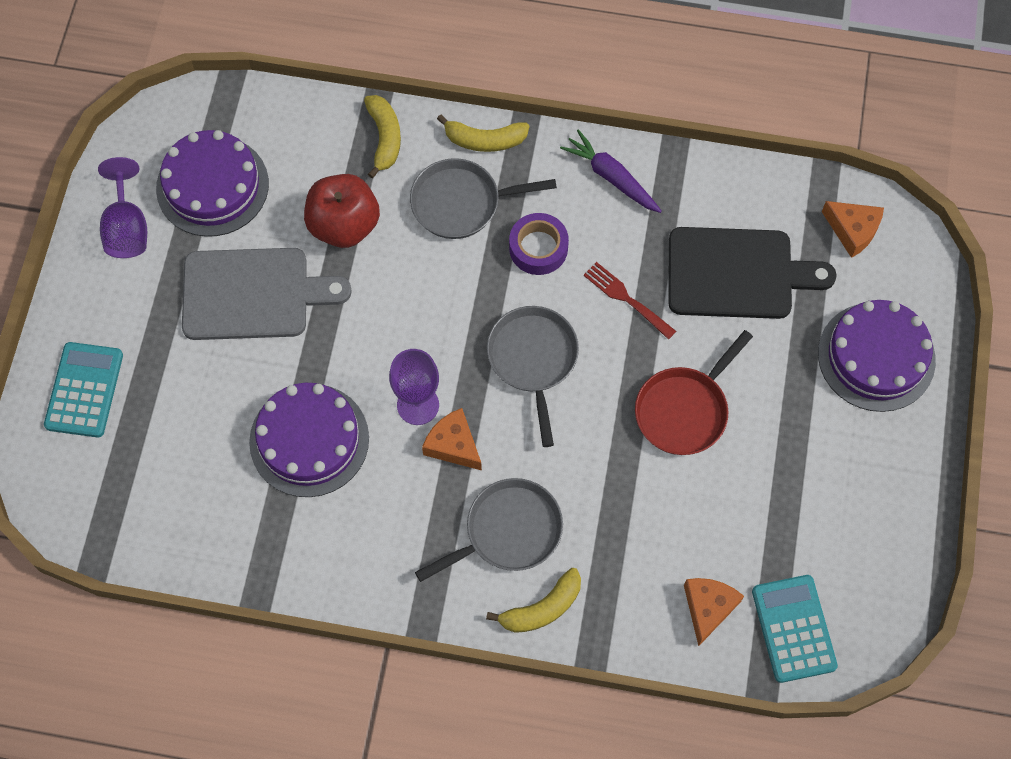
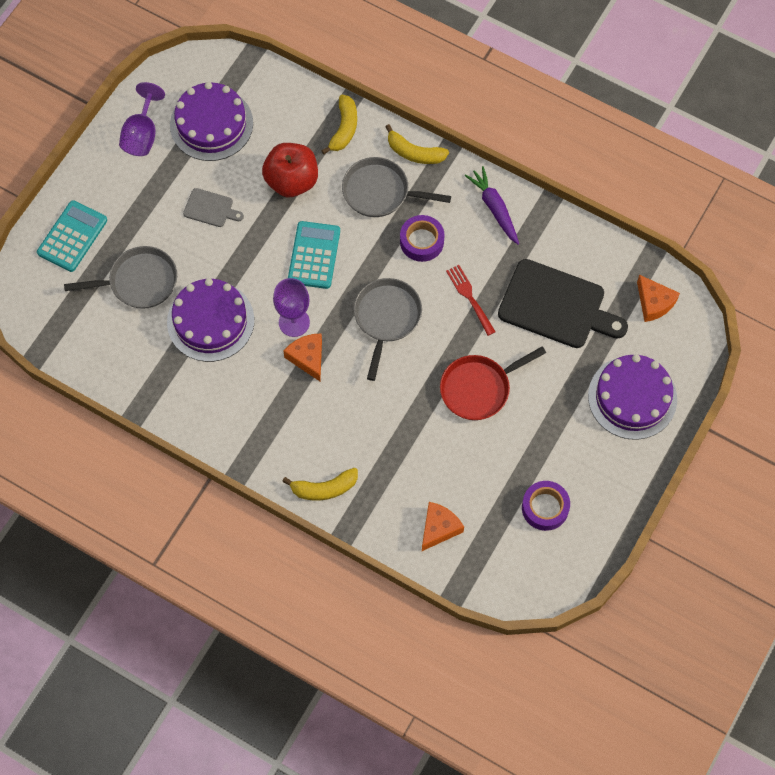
camera: 20 degrees right, 0 degrees up
grey cutting board [182,248,352,340] -> grey cutting board [183,188,244,227], size x0.48
grey pan [415,478,563,582] -> grey pan moved to [64,246,177,309]
turquoise calculator [752,575,838,683] -> turquoise calculator moved to [288,221,340,289]
none -> purple tape [522,481,570,531]

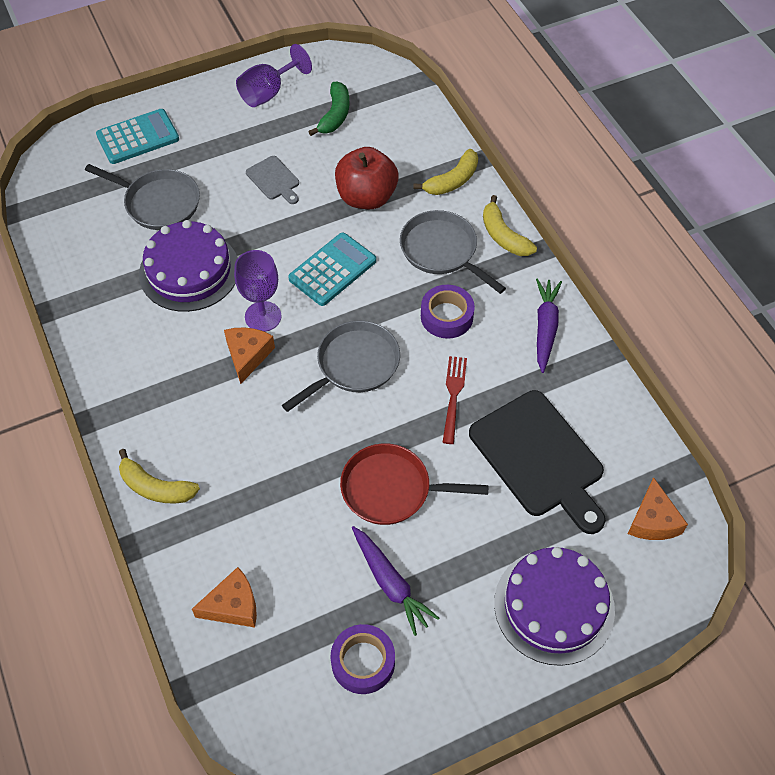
camera: 35 degrees right, 10 degrees down
purple cake [170,82,253,161] -> green banana [308,82,349,136]
none -> purple carrot [352,526,439,636]

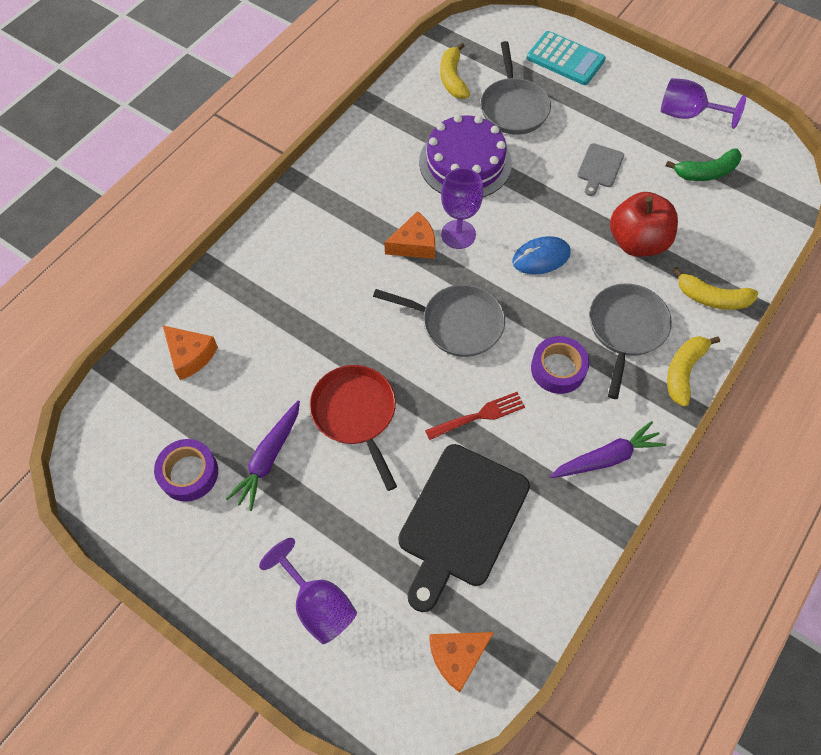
camera: 60 degrees right, 5 degrees up
yellow banana [119,449,200,503] -> yellow banana moved to [440,43,470,99]
turquoise calculator [288,233,376,306] -> blue mouse [512,236,571,275]
purple cake [494,547,615,666] -> purple goblet [259,538,357,644]

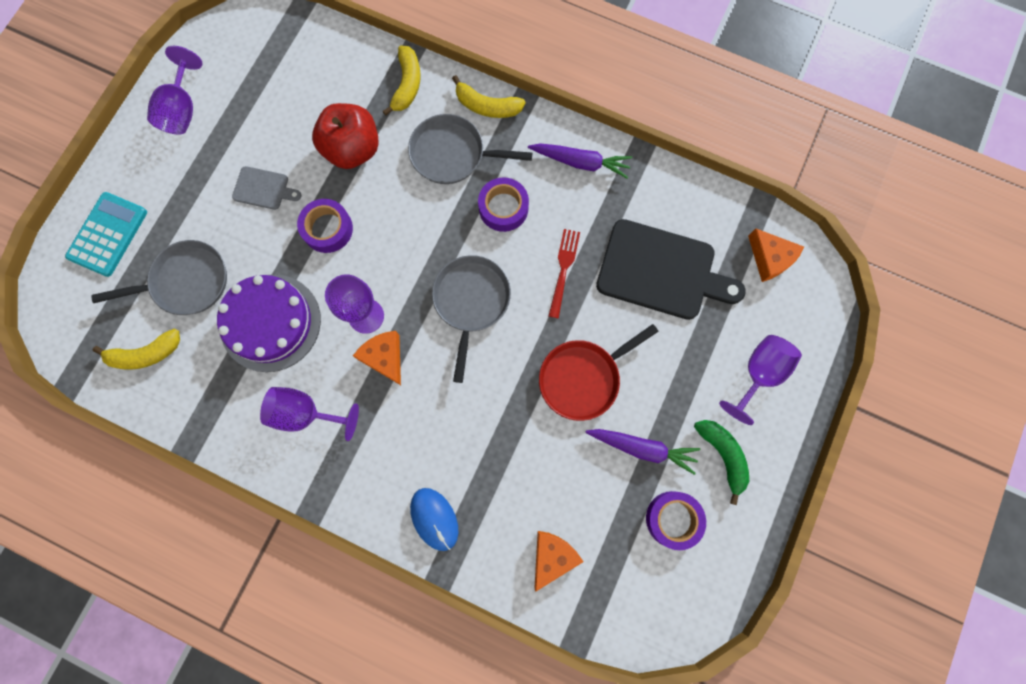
camera: 100 degrees left, 15 degrees up
red fork [425,392,525,440] -> red fork turned 45 degrees clockwise [549,229,580,318]
blue mouse [512,236,571,275] -> blue mouse moved to [410,488,458,551]
purple carrot [550,421,666,478] -> purple carrot turned 135 degrees clockwise [528,144,632,179]
green banana [665,148,742,181] -> green banana moved to [694,420,749,505]
none -> purple goblet [260,387,359,441]
none -> purple tape [297,199,353,253]

